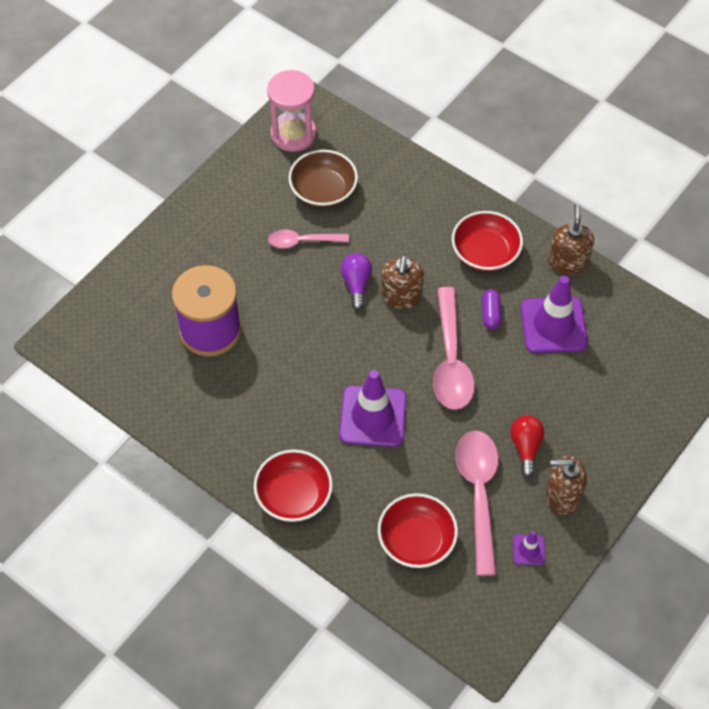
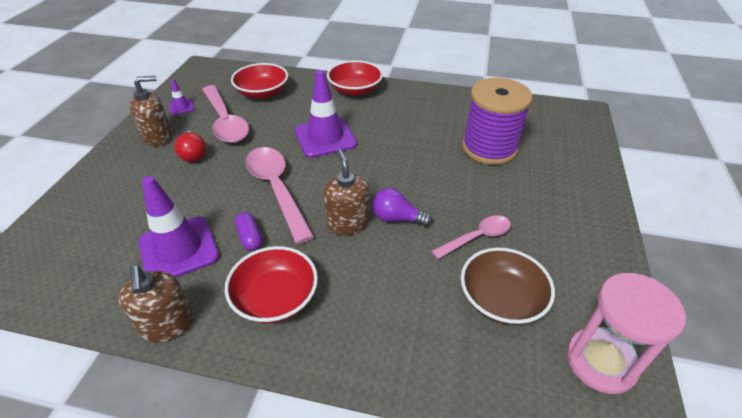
camera: 155 degrees right, 15 degrees down
purple light bulb [341,253,372,310] -> purple light bulb turned 135 degrees clockwise [372,188,432,227]

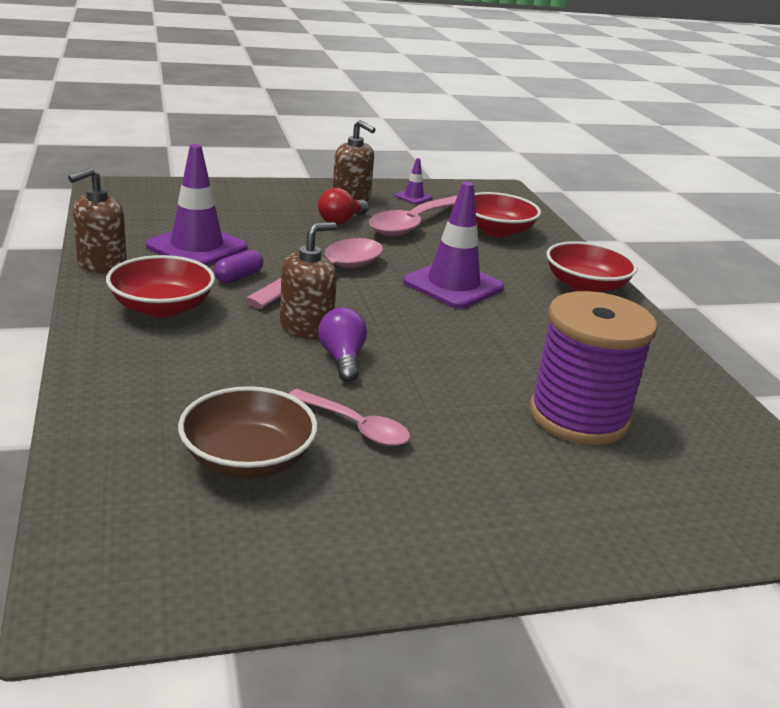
camera: 60 degrees right, 15 degrees down
pink hourglass [567,273,686,394] -> none

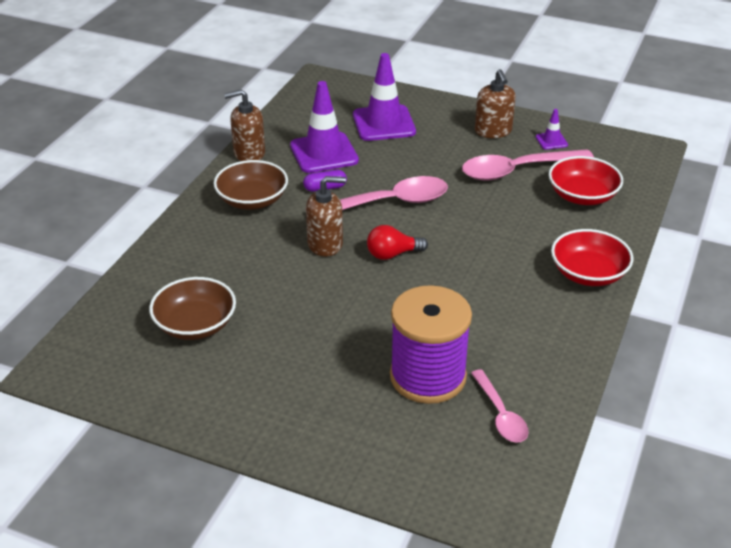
camera: 40 degrees right, 10 degrees up
red bowl [106,255,215,318] -> brown bowl [213,160,288,210]
pink spoon [289,389,410,446] -> pink spoon moved to [471,369,529,443]
red light bulb [318,188,369,225] -> red light bulb moved to [367,225,428,260]
purple light bulb [318,307,367,382] -> none
purple traffic cone [403,182,504,308] -> purple traffic cone moved to [353,53,416,141]

